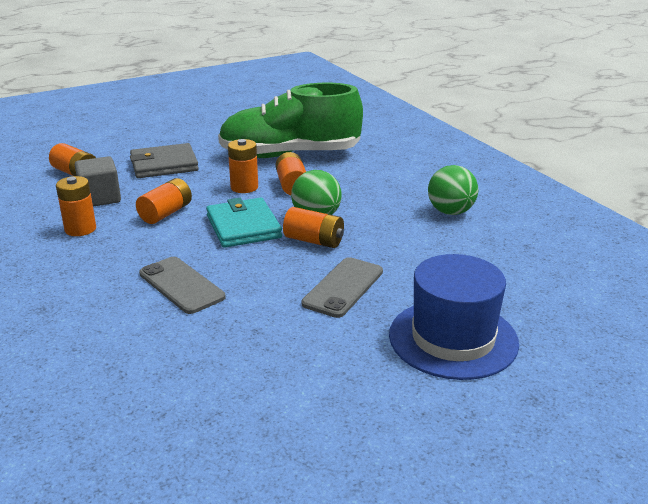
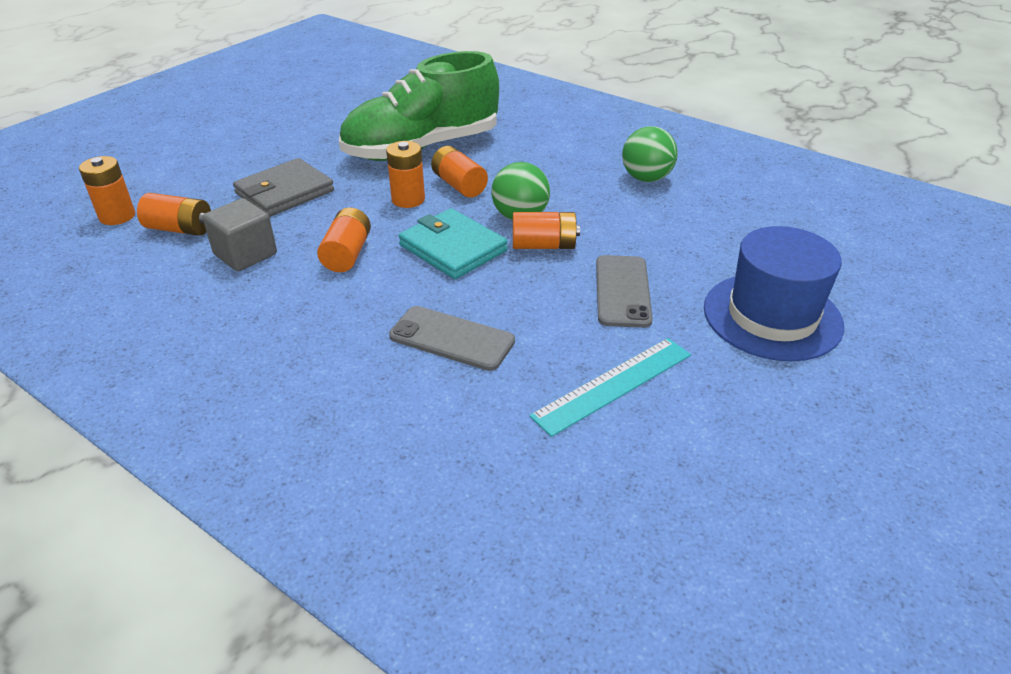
camera: 25 degrees left, 10 degrees up
orange battery [56,176,96,236] -> orange battery moved to [79,156,135,225]
none -> turquoise ruler [529,338,691,437]

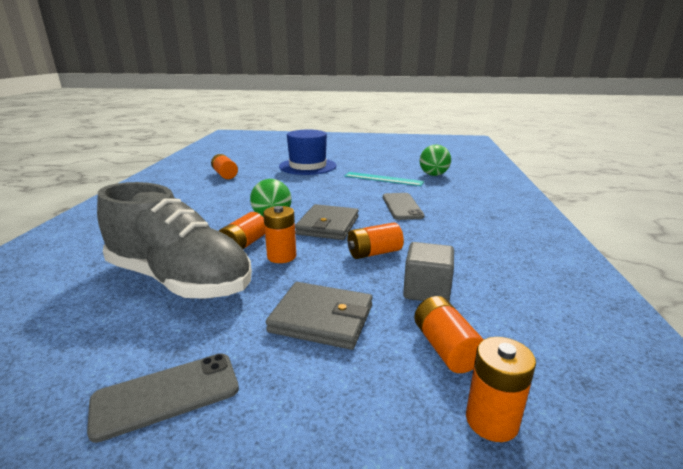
camera: 120 degrees left, 15 degrees down
green shoe [339,51,499,161] -> grey shoe [97,182,252,299]
turquoise wallet [399,208,508,279] -> grey wallet [295,204,359,240]
orange battery [513,212,580,249] -> orange battery moved to [211,154,238,179]
grey phone [596,255,653,328] -> grey phone moved to [87,354,239,443]
green ball [622,126,678,182] -> green ball moved to [420,144,451,176]

